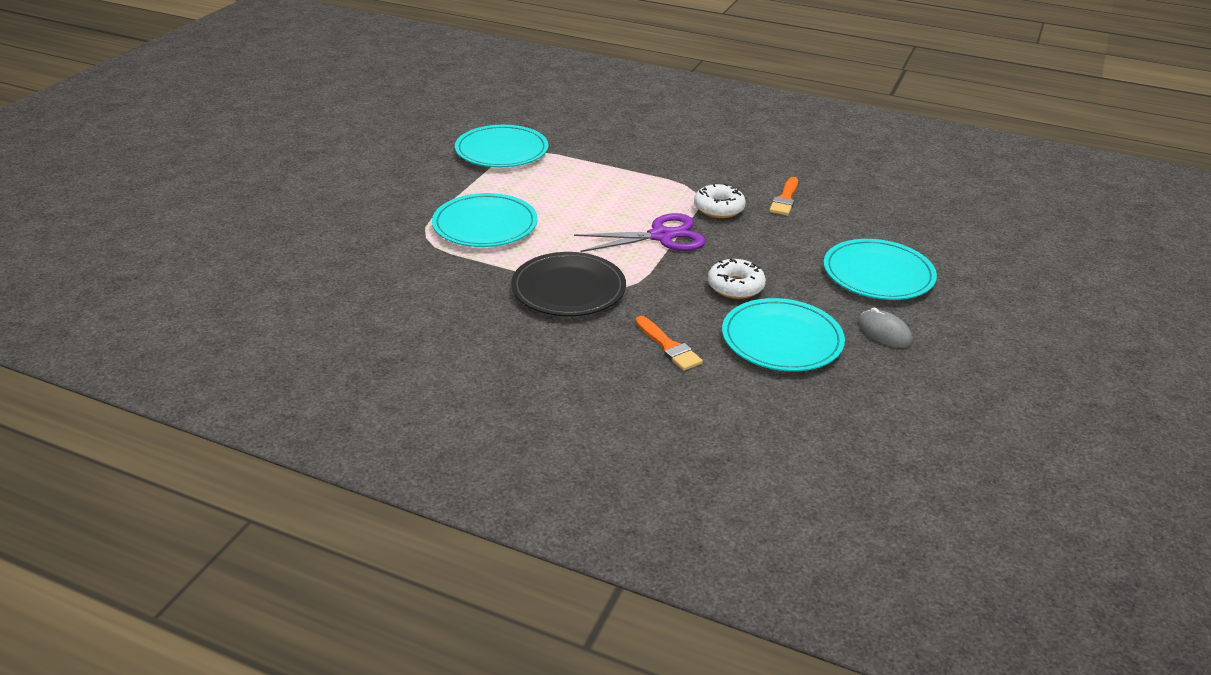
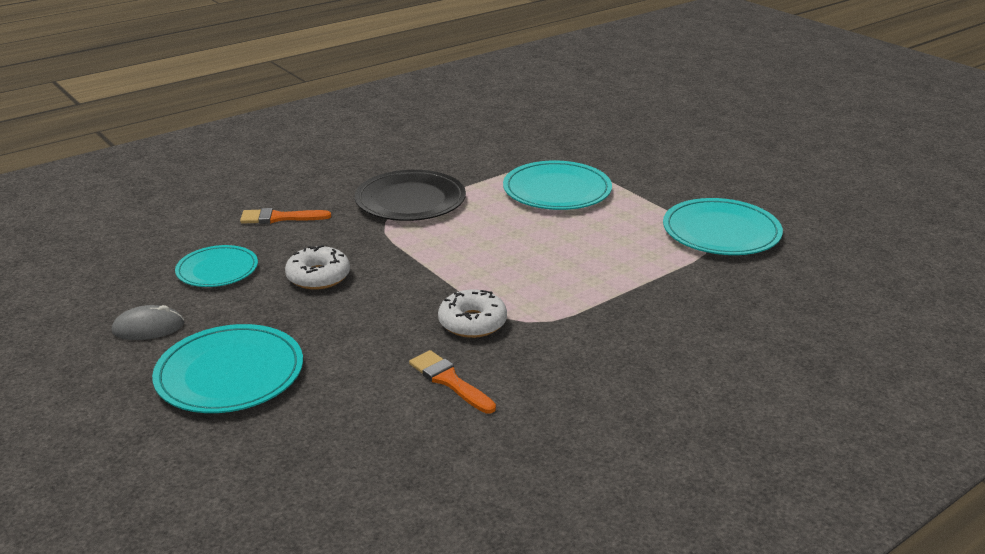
camera: 120 degrees right, 5 degrees down
purple scissors [574,213,706,252] -> none
turquoise plate [722,298,845,371] -> turquoise plate [175,245,258,287], size x0.64

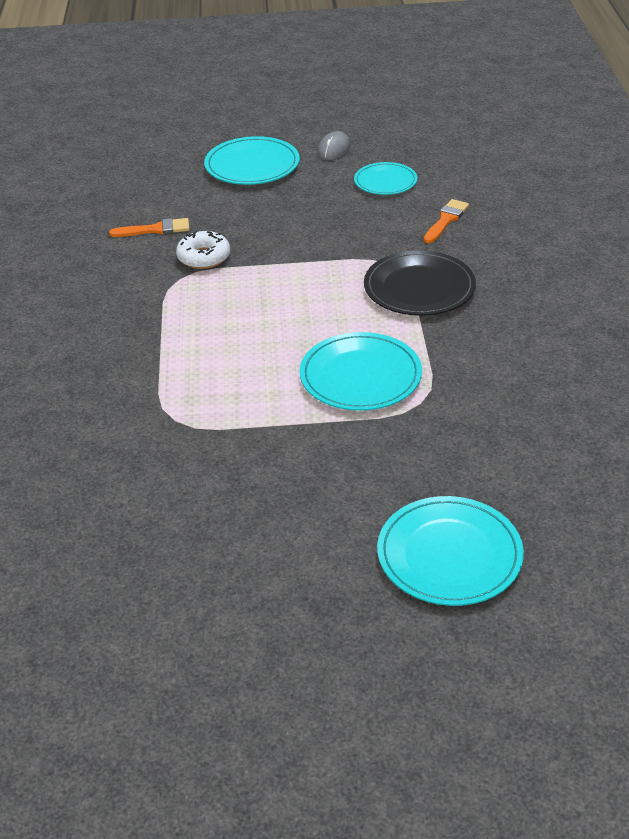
camera: 125 degrees right, 10 degrees up
white donut [285,245,350,290] -> none
turquoise plate [663,198,783,255] -> turquoise plate moved to [377,496,524,606]

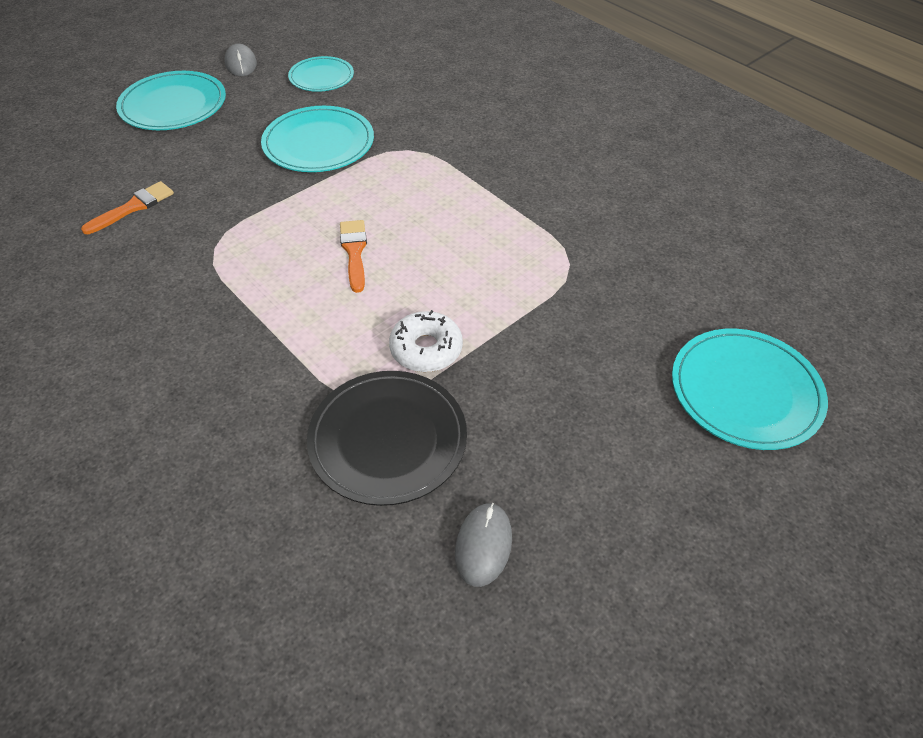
camera: 40 degrees left, 10 degrees up
white donut [176,231,230,269] -> white donut moved to [389,310,463,372]
turquoise plate [300,332,422,411] -> turquoise plate moved to [261,106,374,172]
black plate [364,250,476,316] -> black plate moved to [307,371,467,506]
orange brush [424,199,469,243] -> orange brush moved to [340,220,367,293]
none -> grey mouse [455,503,512,587]

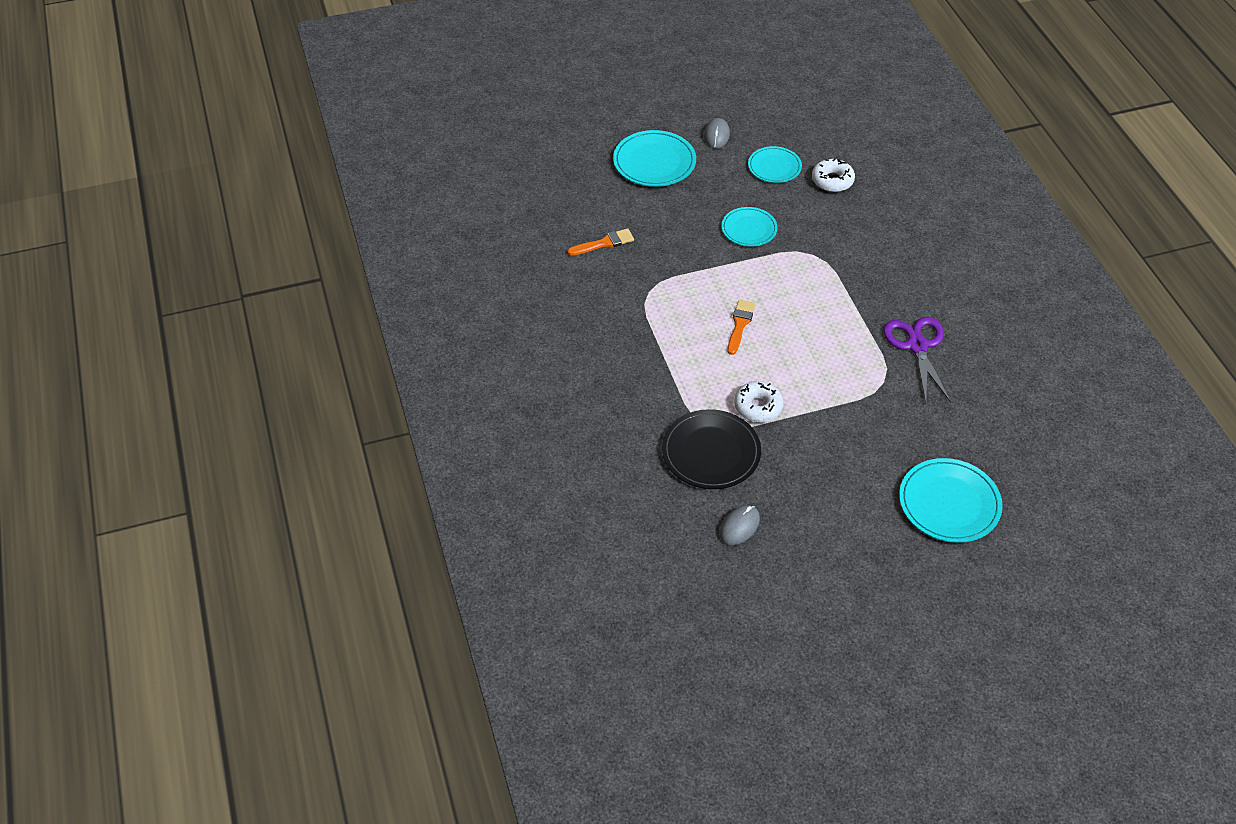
camera: 25 degrees right, 0 degrees up
turquoise plate [261,106,374,172] -> turquoise plate [721,207,778,247], size x0.64
none -> white donut [812,159,855,192]
none -> purple scissors [884,317,951,402]

